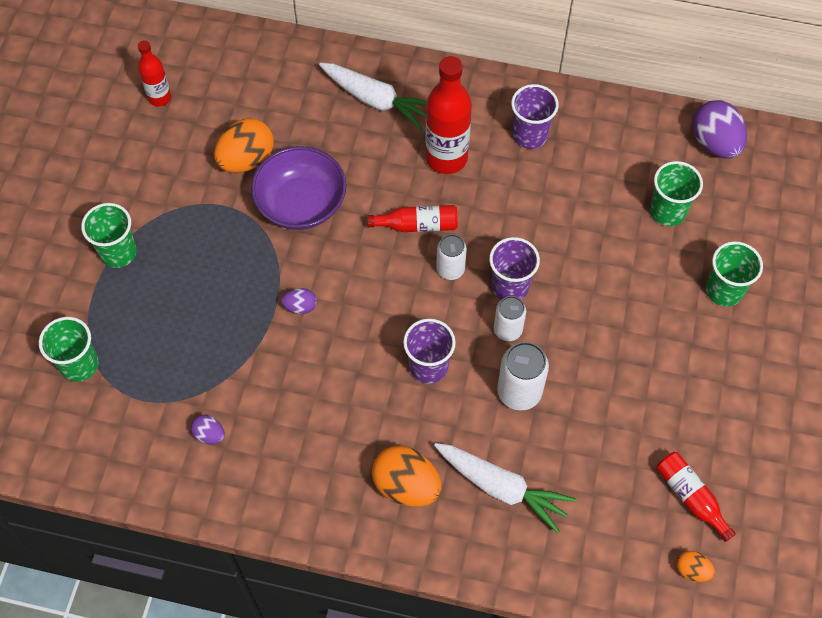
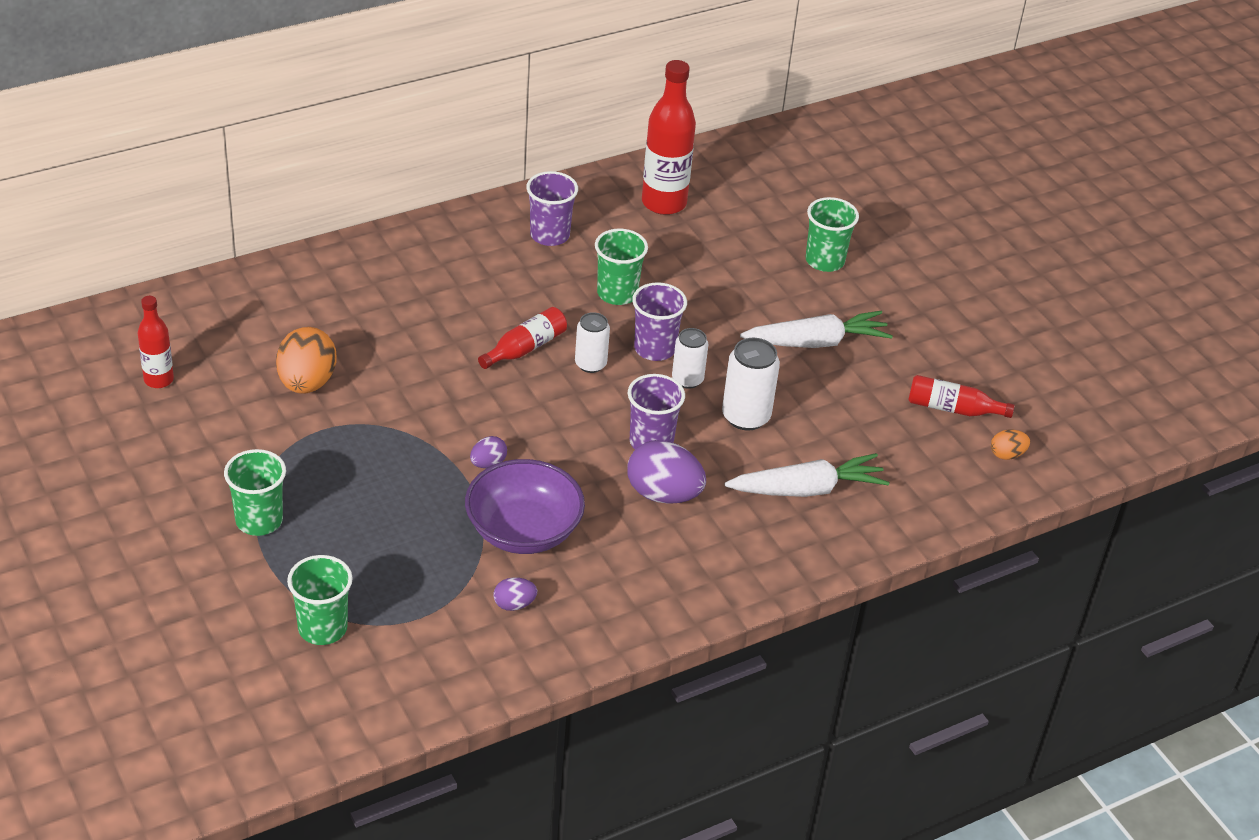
camera: 45 degrees left, 20 degrees down
purple bowl [251,146,346,230] -> purple bowl moved to [465,459,585,554]
white carrot [319,63,427,130] -> white carrot moved to [740,311,893,348]
orange egg [371,446,442,507] -> none
red bottle [425,56,472,174] -> red bottle moved to [642,60,696,215]
green cup [650,161,703,226] -> green cup moved to [595,229,648,305]
purple egg [693,100,747,159] -> purple egg moved to [627,440,706,504]

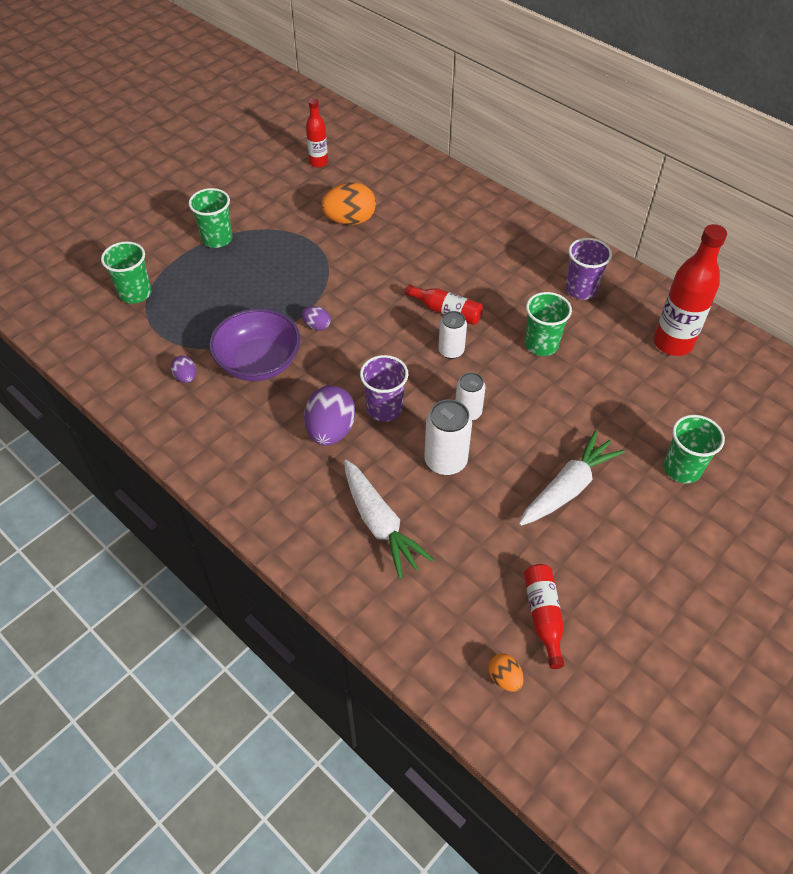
camera: 75 degrees right, 10 degrees up
purple cup [632,282,687,361] -> none
white carrot [740,311,893,348] -> white carrot turned 105 degrees counterclockwise [519,430,625,526]

